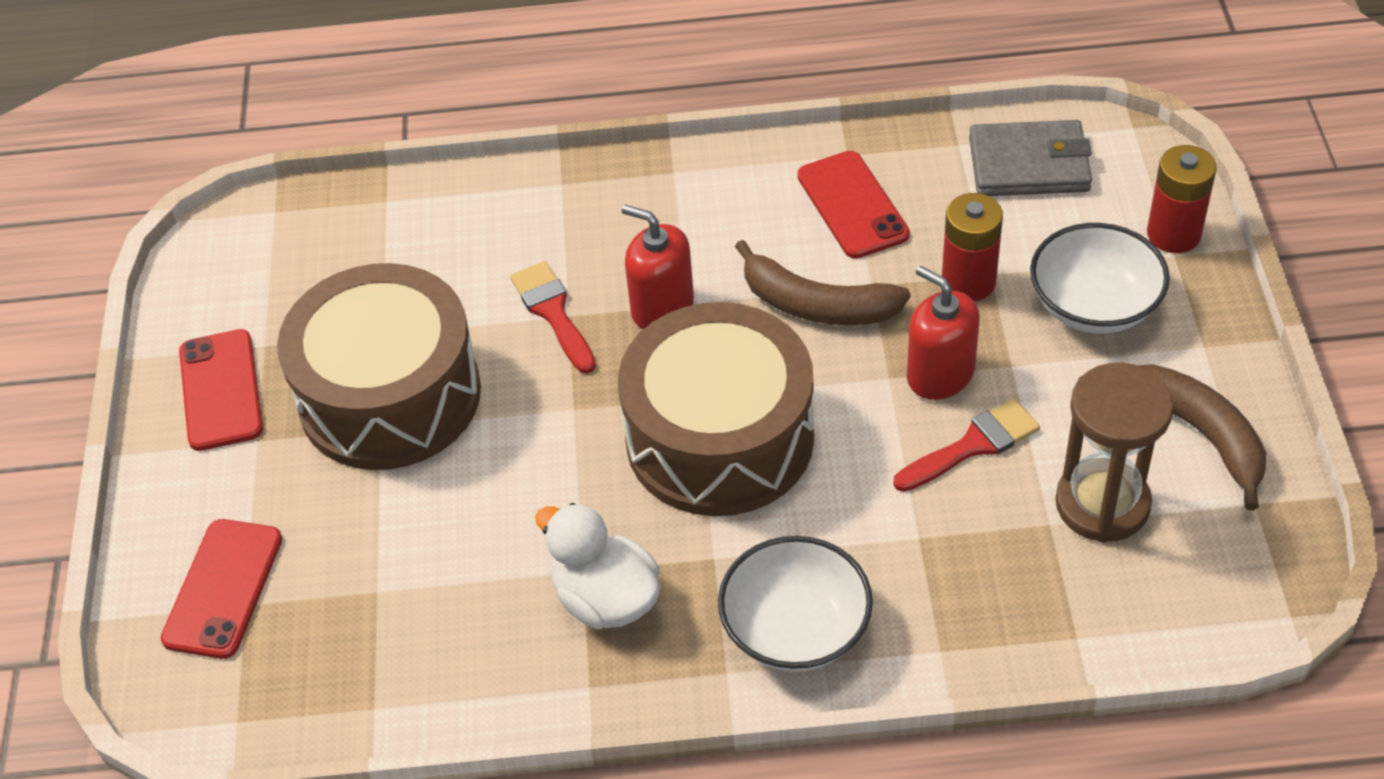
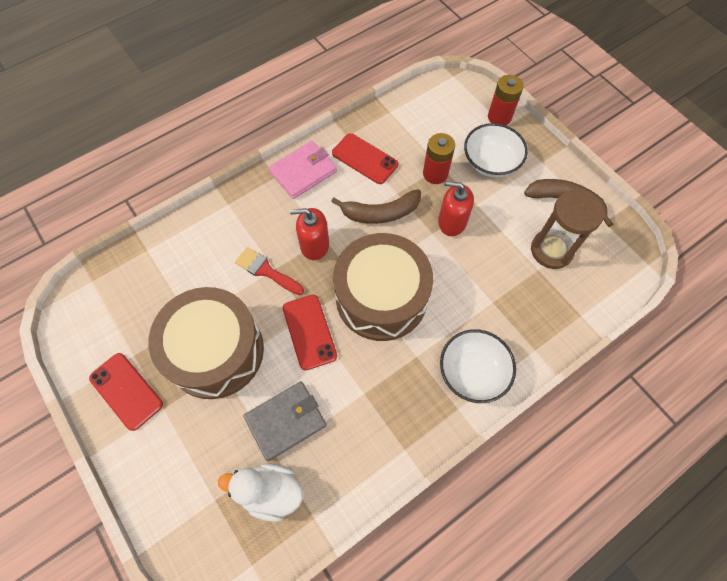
camera: 35 degrees left, 15 degrees up
red phone [161,519,282,659] -> red phone moved to [283,295,337,371]
white duck [535,503,660,629] -> white duck moved to [218,464,303,522]
red brush [893,399,1040,492] -> none
grey wallet [969,120,1092,196] -> grey wallet moved to [243,381,327,461]
none -> pink wallet [269,141,337,199]

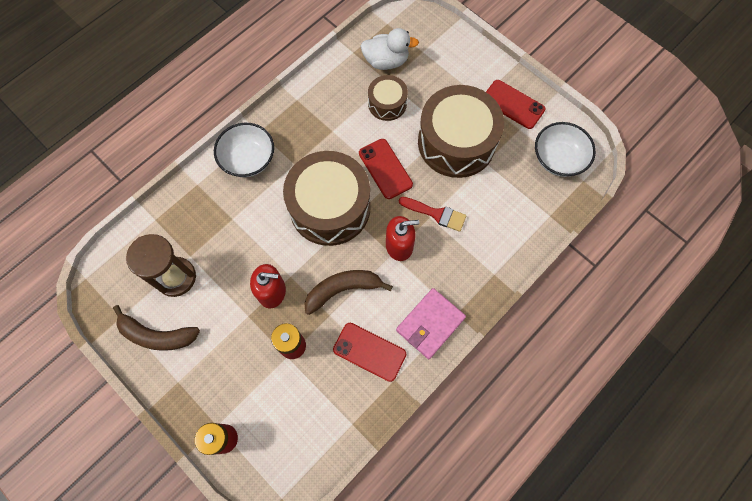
camera: 170 degrees right, 5 degrees up
grey wallet [243,381,327,461] -> brown drum [368,75,408,121]
white bowl [464,123,528,178] -> white bowl moved to [535,122,596,177]

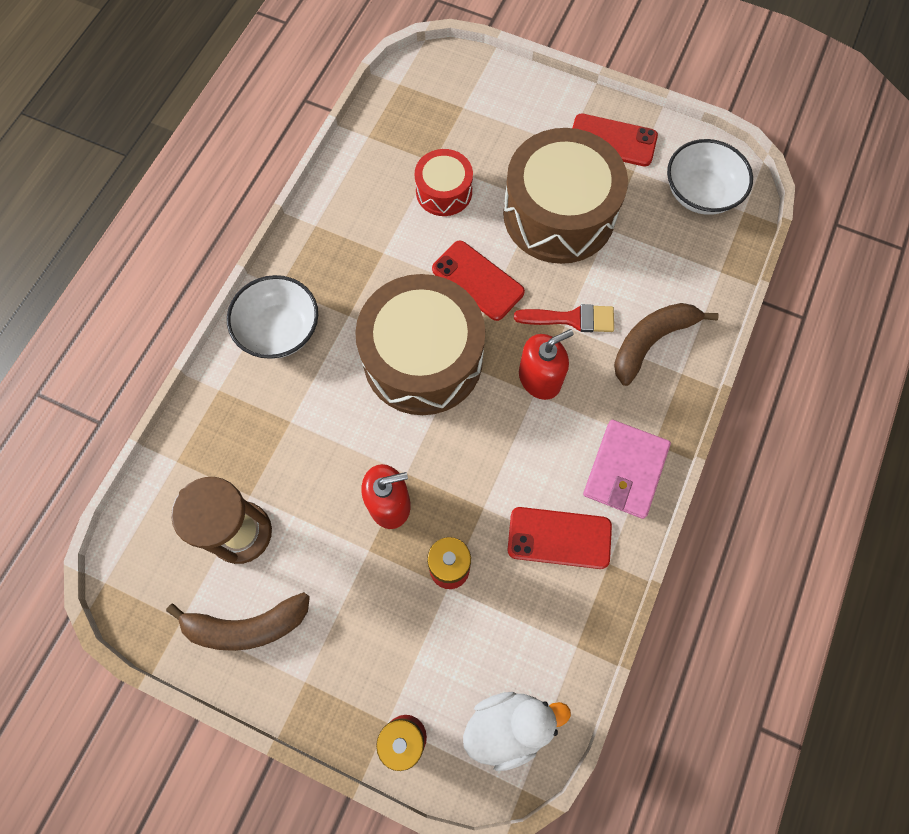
camera: 20 degrees left, 0 degrees up
brown banana [304,270,393,315] -> brown banana moved to [614,303,719,386]
white duck [361,28,419,70] -> white duck moved to [463,692,571,771]
brown drum [368,75,408,121] -> red drum [415,149,473,216]

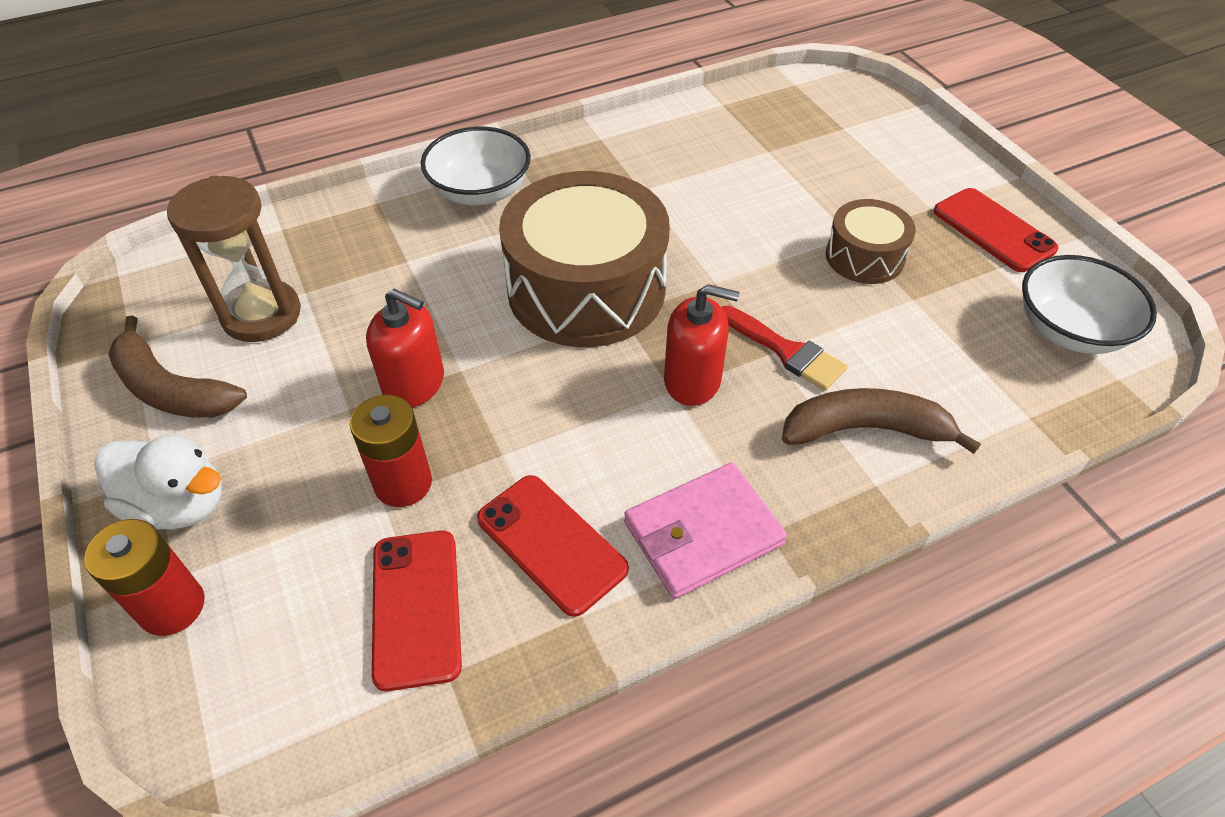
camera: 40 degrees right, 20 degrees down
red drum [415,149,473,216] -> none
red phone [432,240,525,321] -> red phone moved to [372,531,462,691]
white duck [463,692,571,771] -> white duck moved to [94,435,222,529]
brown drum [503,128,628,264] -> brown drum [825,199,916,284], size x0.51

